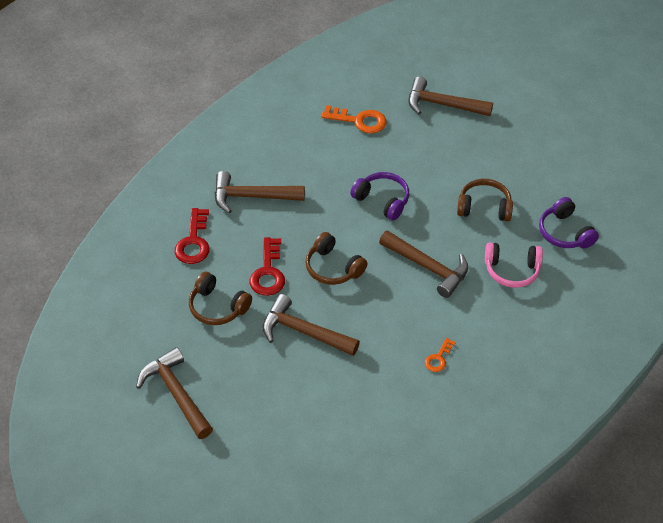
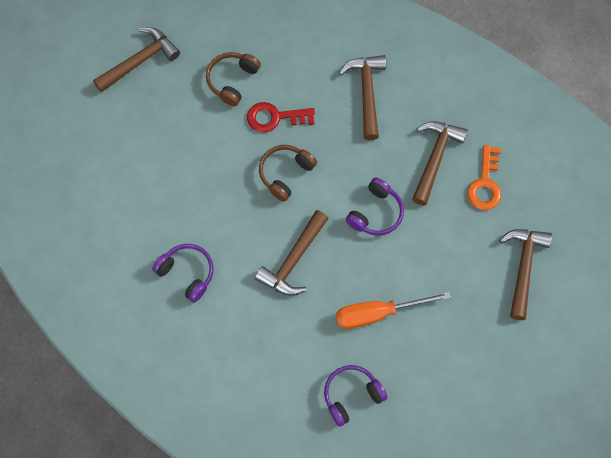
camera: 85 degrees right, 20 degrees up
red key [174,208,210,264] -> none
brown hammer [263,294,360,356] -> brown hammer moved to [412,121,468,206]
orange key [425,338,456,372] -> purple headphones [152,244,214,303]
brown headphones [457,179,513,221] -> orange screwdriver [336,292,451,329]
pink headphones [485,242,543,288] -> none

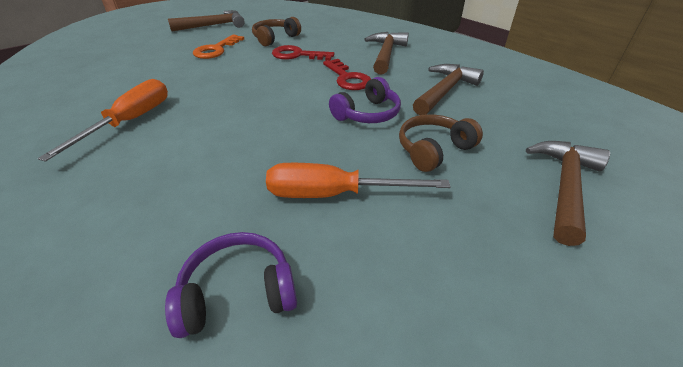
camera: 15 degrees right, 30 degrees down
purple headphones [152,244,214,303] -> orange screwdriver [38,79,168,162]
brown hammer [255,210,329,296] -> none
brown headphones [259,145,317,202] -> brown headphones moved to [399,114,483,172]
orange key [467,145,501,210] -> orange key moved to [193,35,244,59]
none -> red key [323,59,371,90]

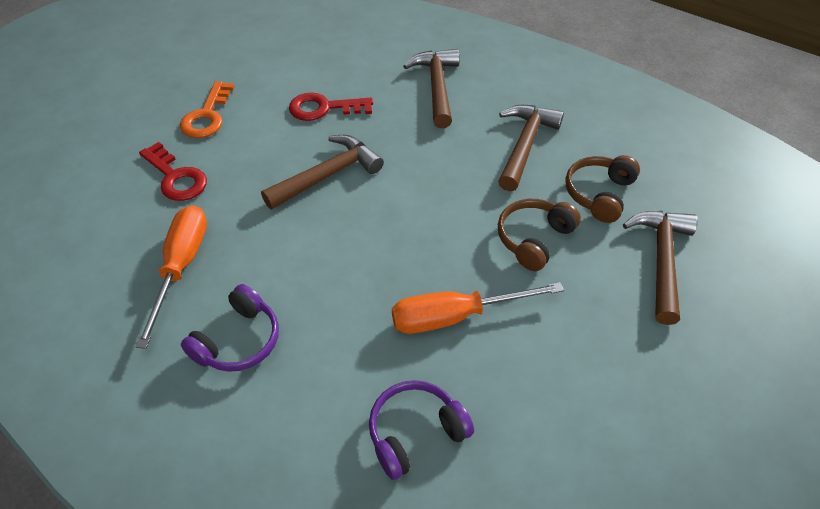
camera: 15 degrees left, 10 degrees up
brown hammer [168,10,245,32] -> brown hammer moved to [261,135,384,209]
brown headphones [252,17,301,46] -> brown headphones moved to [565,155,640,223]
red key [323,59,371,90] -> red key moved to [139,142,207,201]
purple headphones [329,77,401,123] -> purple headphones moved to [181,284,279,372]

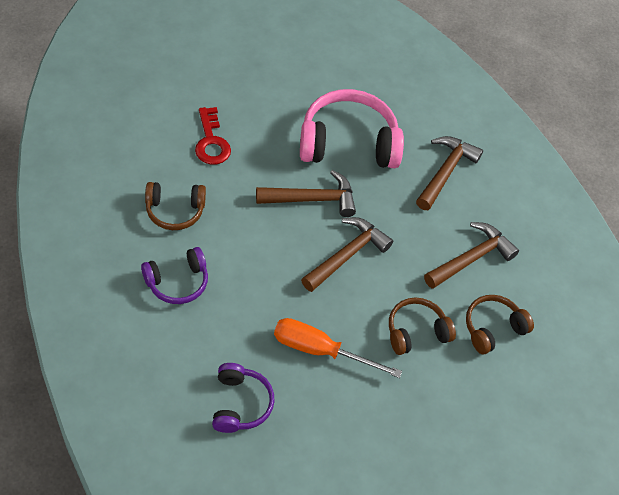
camera: 25 degrees right, 5 degrees up
orange screwdriver [135,205,207,349] -> brown headphones [145,182,206,230]
orange key [180,81,235,138] -> none
red key [289,93,373,121] -> pink headphones [300,89,404,168]
purple headphones [369,380,474,480] -> purple headphones turned 90 degrees clockwise [212,363,275,433]
brown hammer [623,211,698,325] -> brown hammer moved to [301,217,393,292]

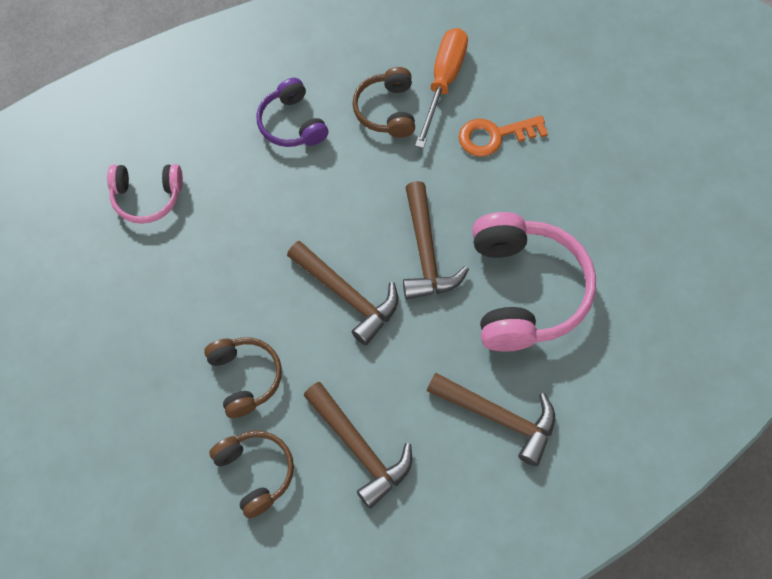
camera: 95 degrees right, 10 degrees up
red key [195,107,231,165] -> orange key [459,115,548,157]
purple headphones [212,363,275,433] -> pink headphones [107,164,183,224]
orange screwdriver [274,318,402,378] -> orange screwdriver moved to [415,28,468,148]

